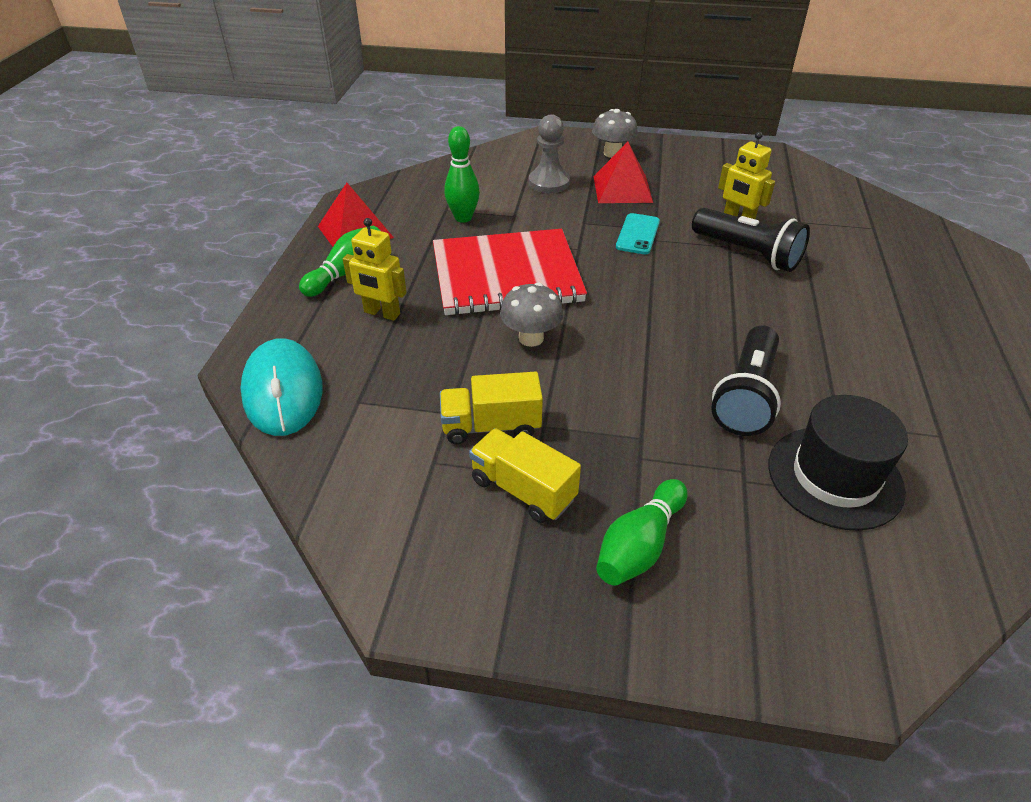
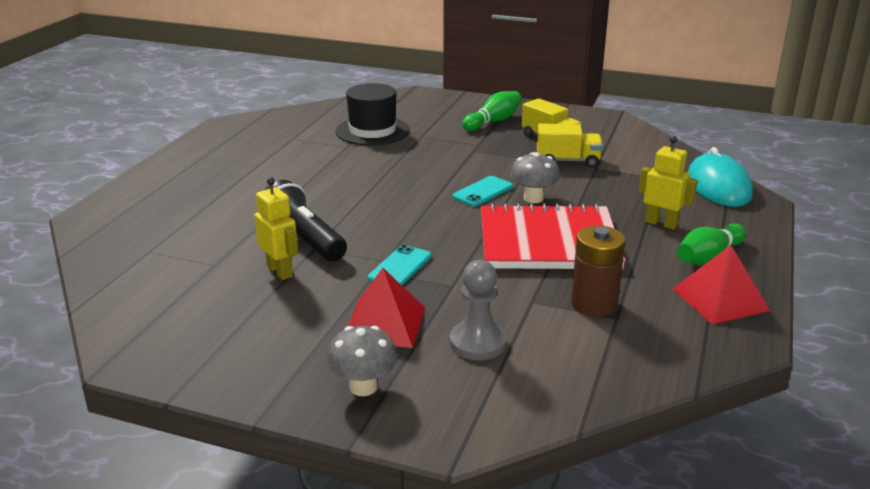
camera: 170 degrees left, 15 degrees down
green bowling pin [444,126,480,223] -> brown battery [571,226,626,317]
black flashlight [711,325,781,436] -> none
none -> turquoise phone [452,176,513,206]

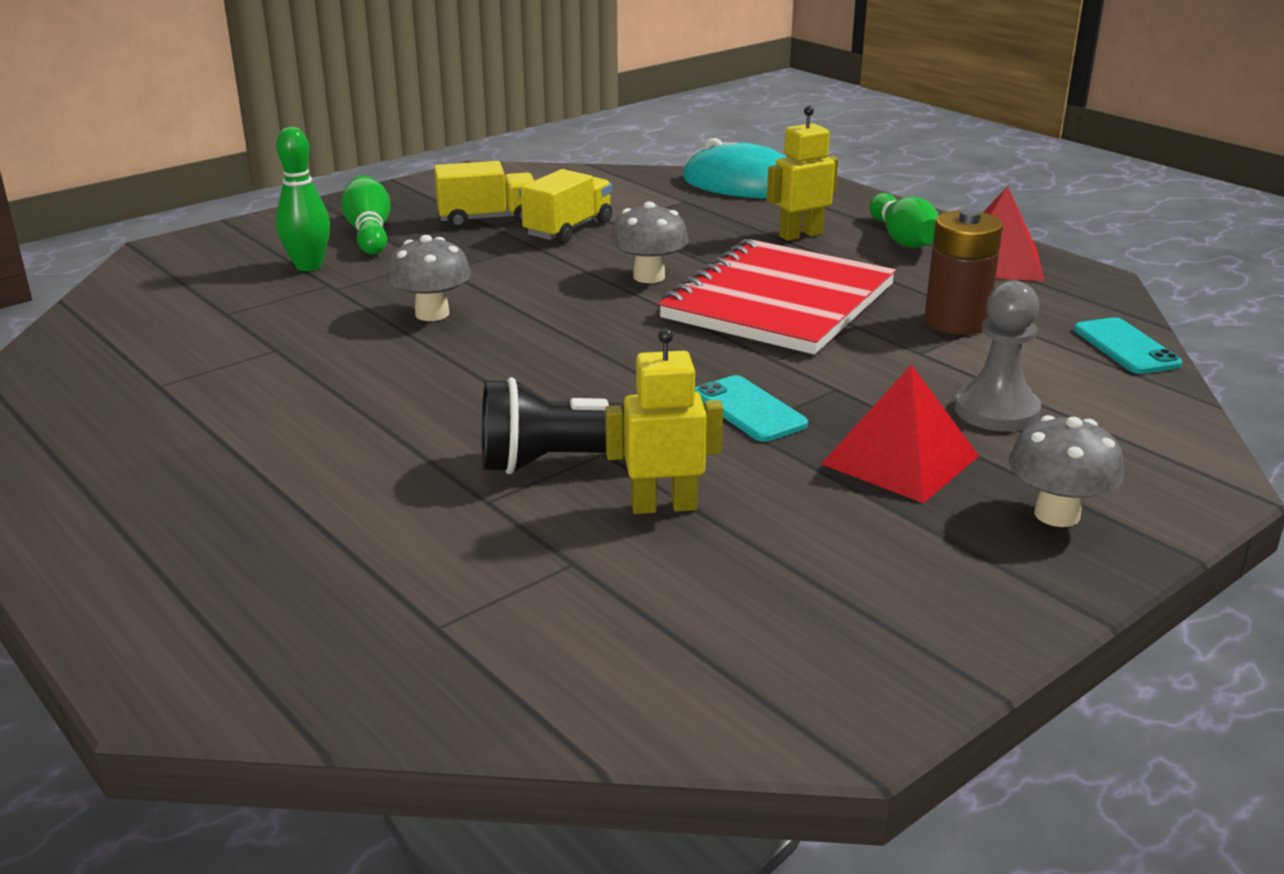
camera: 60 degrees left, 0 degrees up
black hat [336,83,410,146] -> none
turquoise phone [452,176,513,206] -> turquoise phone moved to [1074,317,1182,374]
none -> green bowling pin [276,127,330,271]
none -> grey mushroom [387,235,471,321]

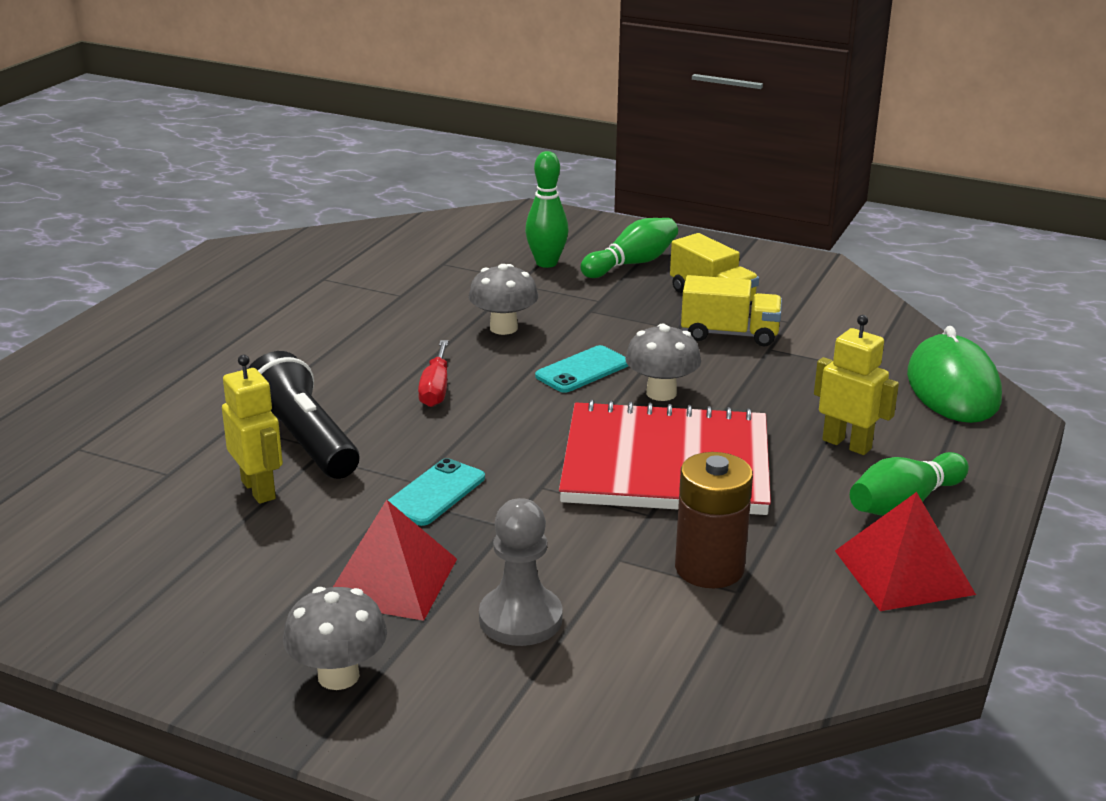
camera: 65 degrees right, 0 degrees up
turquoise mouse [682,138,787,198] -> green mouse [907,326,1002,423]
turquoise phone [1074,317,1182,374] -> turquoise phone moved to [535,345,628,393]
none -> red screwdriver [418,340,448,407]

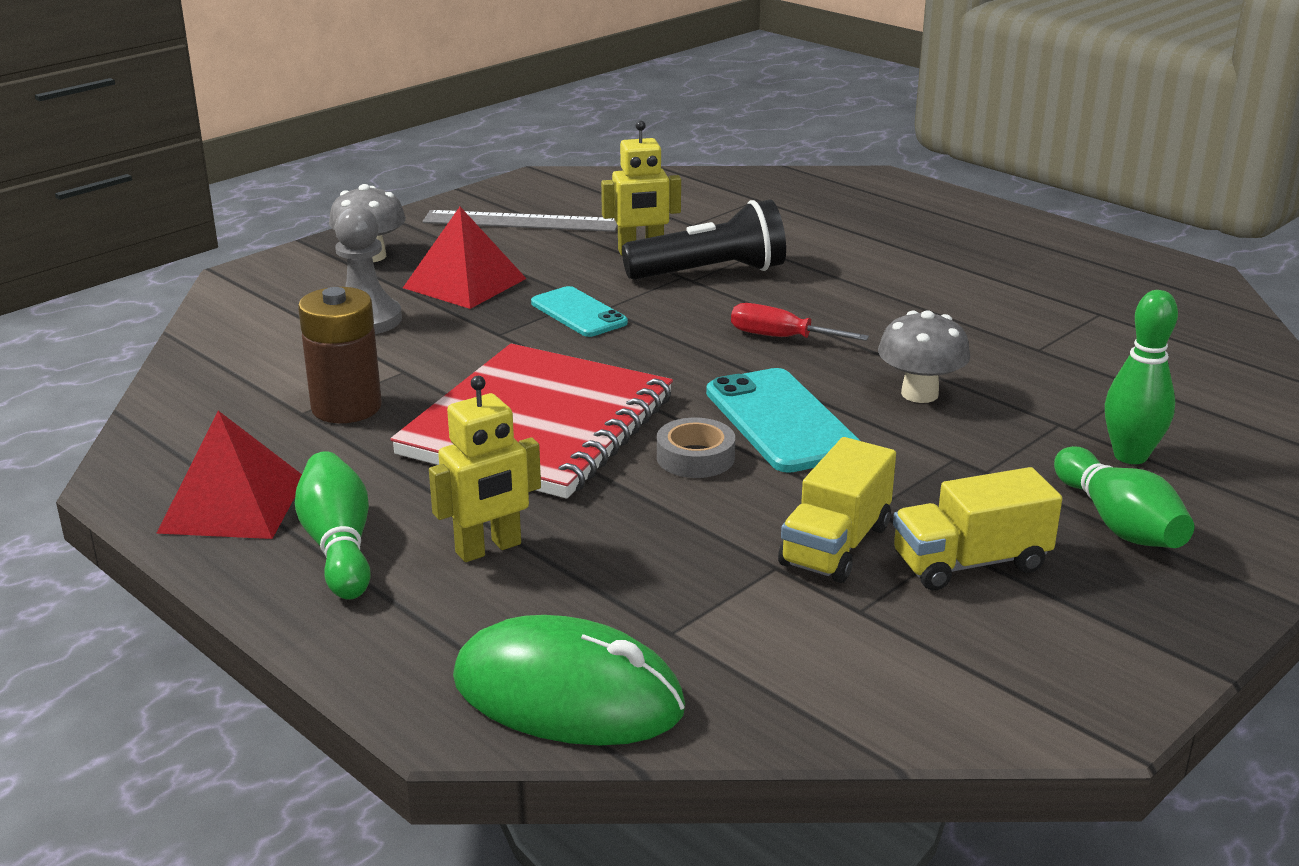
camera: 110 degrees right, 0 degrees up
turquoise phone [535,345,628,393] -> turquoise phone [706,368,860,473], size x1.55
grey mushroom [625,323,701,401] -> grey tape [657,418,735,478]
none -> grey ruler [422,210,618,232]

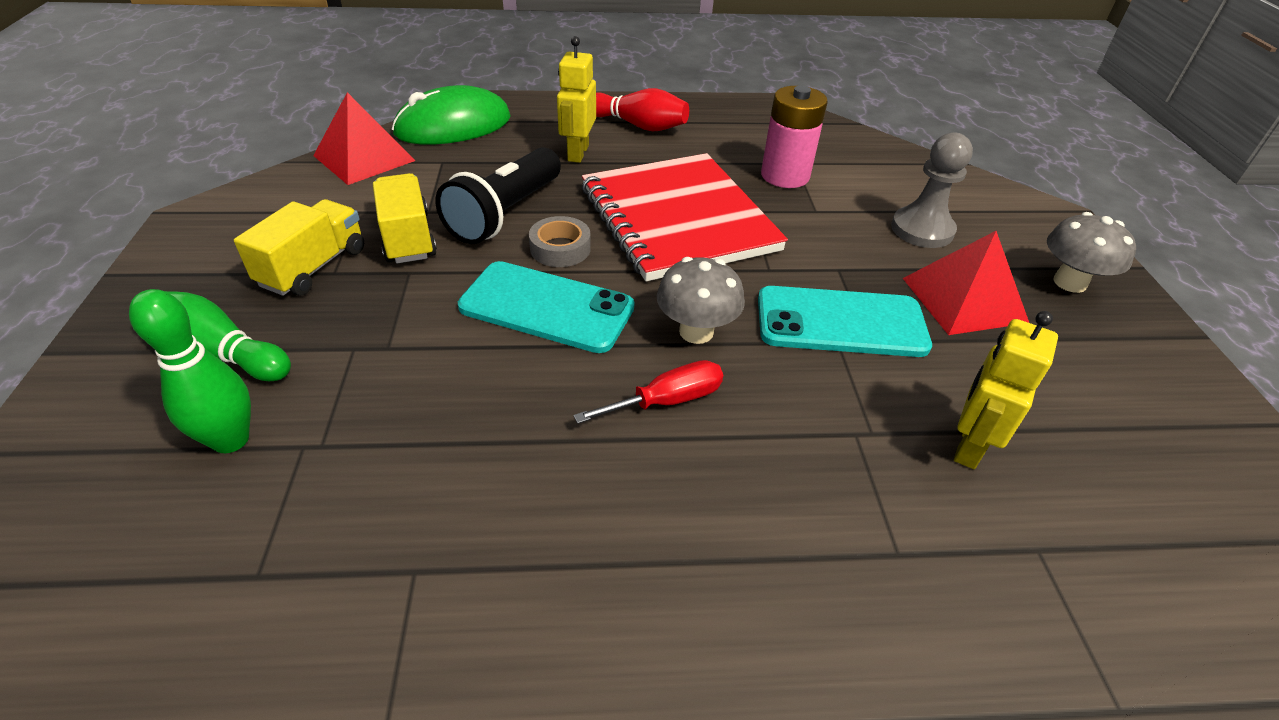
camera: 130 degrees right, 15 degrees up
red pyramid [156,411,302,539] -> red pyramid moved to [313,92,416,185]
green bowling pin [295,451,371,600] -> red bowling pin [596,88,689,131]
brown battery [298,287,382,423] -> pink battery [761,86,828,188]
grey ruler [422,210,618,232] -> none
turquoise phone [531,286,628,337] -> turquoise phone [758,286,932,357], size x1.55
black flashlight [622,200,786,280] -> black flashlight moved to [436,147,561,244]
grey mushroom [878,310,970,403] -> grey mushroom moved to [657,257,745,344]

